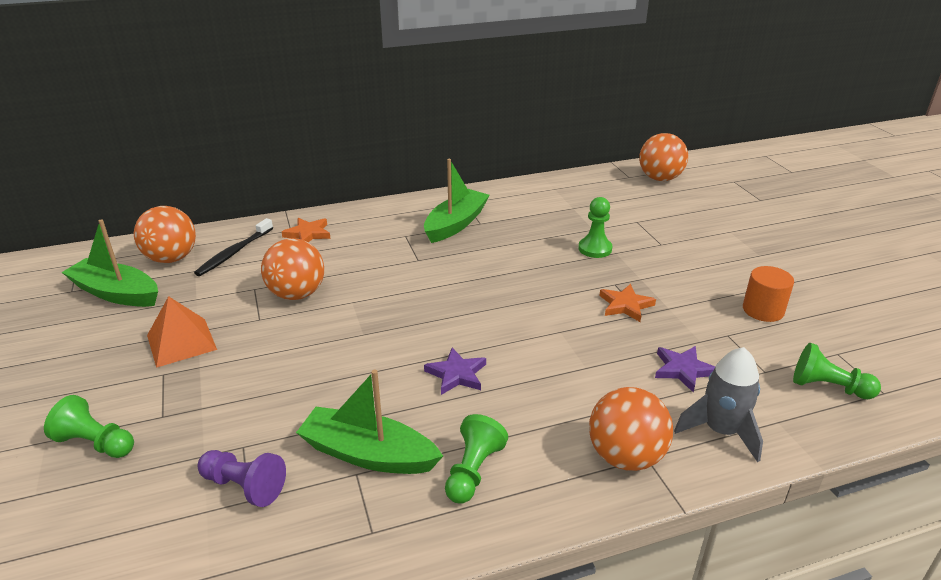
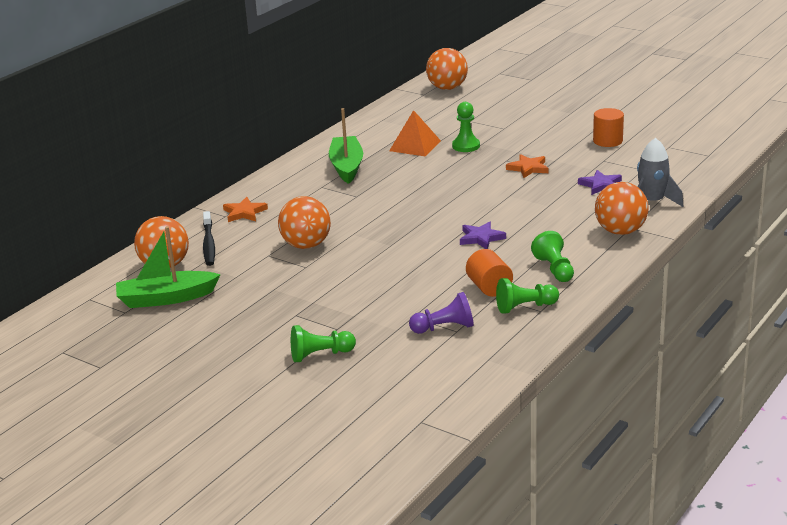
camera: 35 degrees left, 5 degrees down
orange pyramid [147,296,217,368] -> orange pyramid moved to [389,110,441,156]
green boat [296,370,443,474] -> orange cylinder [466,249,513,297]
green pawn [793,343,881,399] -> green pawn moved to [496,278,559,313]

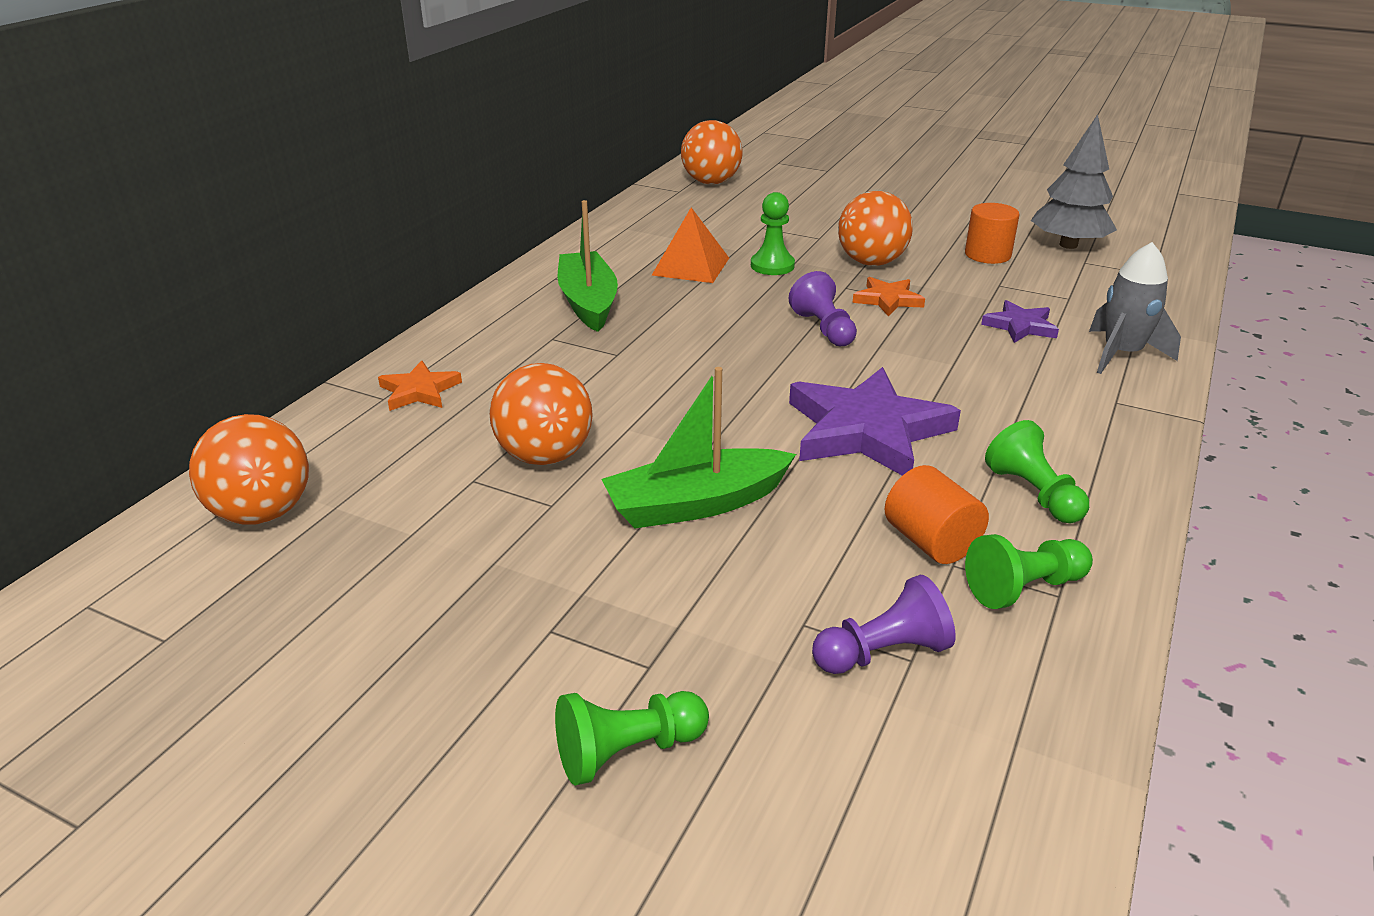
camera: 10 degrees left, 5 degrees up
green boat [116,226,221,308] -> green boat moved to [601,367,796,528]
black toothbrush [203,211,215,266] -> none
purple star [460,221,506,249] -> purple star [789,367,961,476], size x1.98
orange ball [595,182,649,235] -> orange ball moved to [838,191,913,266]
none -> purple pawn [788,271,857,346]
none -> grey tree [1031,114,1117,249]

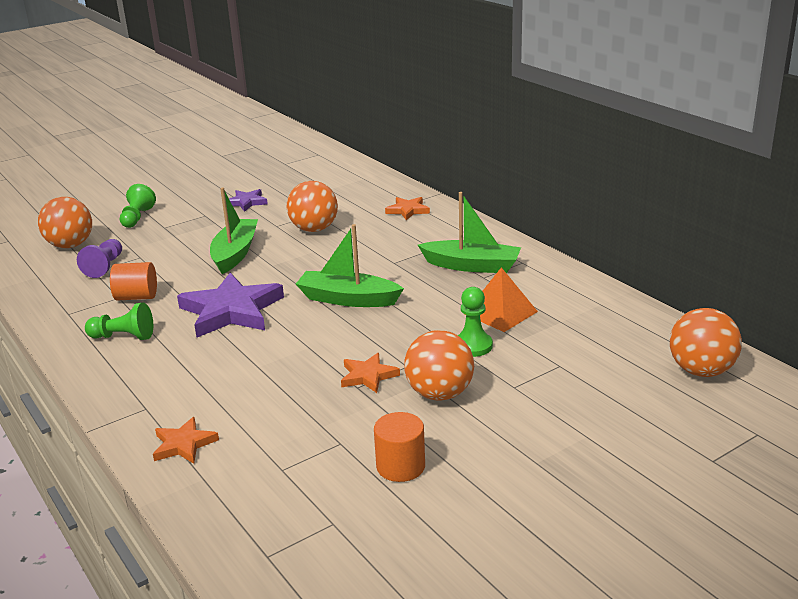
camera: 120 degrees right, 5 degrees down
orange ball [189,414,309,524] -> orange ball moved to [38,197,92,248]
purple pawn [788,271,857,346] -> none
green pawn [965,534,1093,609] -> none
purple star [981,300,1059,343] -> purple star moved to [229,189,268,212]
grey tree [1031,114,1117,249] -> none
grey rocket [1089,242,1181,374] -> orange star [153,417,219,464]
none -> green boat [296,224,404,307]

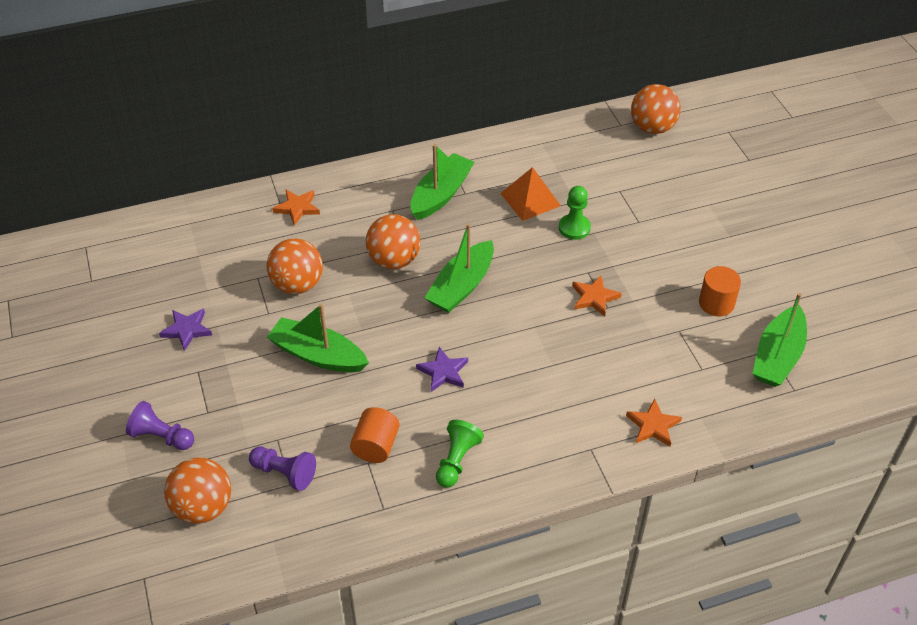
camera: 75 degrees left, 20 degrees up
green pawn [120,184,156,228] -> purple pawn [126,401,194,450]
purple star [177,273,284,337] -> purple star [416,347,468,392], size x0.50
orange ball [404,330,474,401] -> orange ball moved to [366,214,420,269]
none -> green boat [752,293,807,387]

